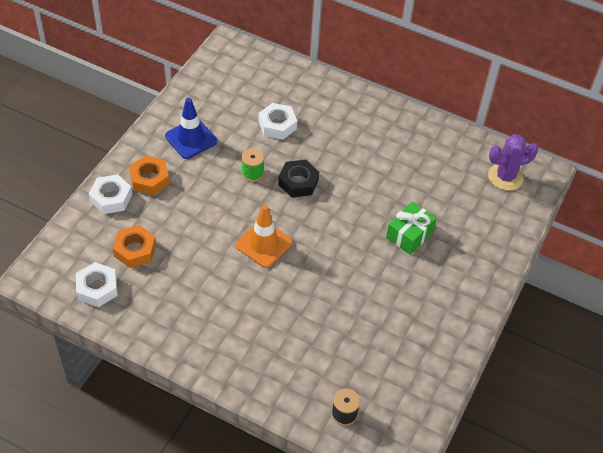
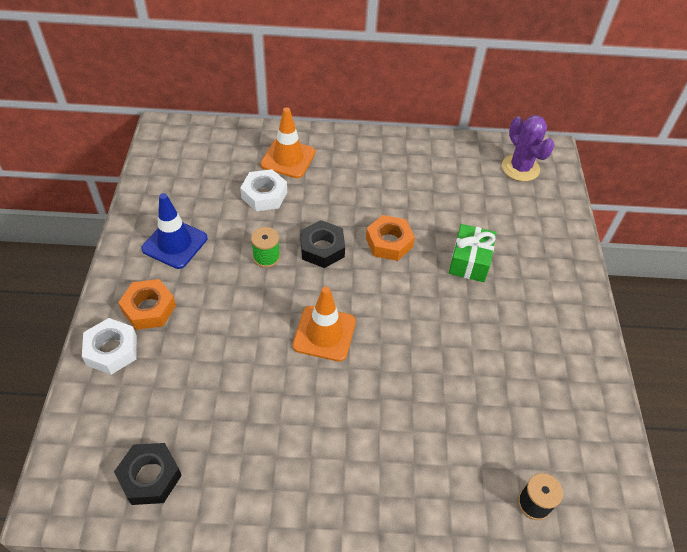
camera: 25 degrees left, 0 degrees up
white nut [76,262,118,307] -> black nut [114,443,182,505]
orange nut [113,225,156,268] -> orange nut moved to [366,215,415,261]
purple cactus [488,134,538,191] -> purple cactus turned 75 degrees counterclockwise [502,115,554,182]
none -> orange traffic cone [260,107,316,178]

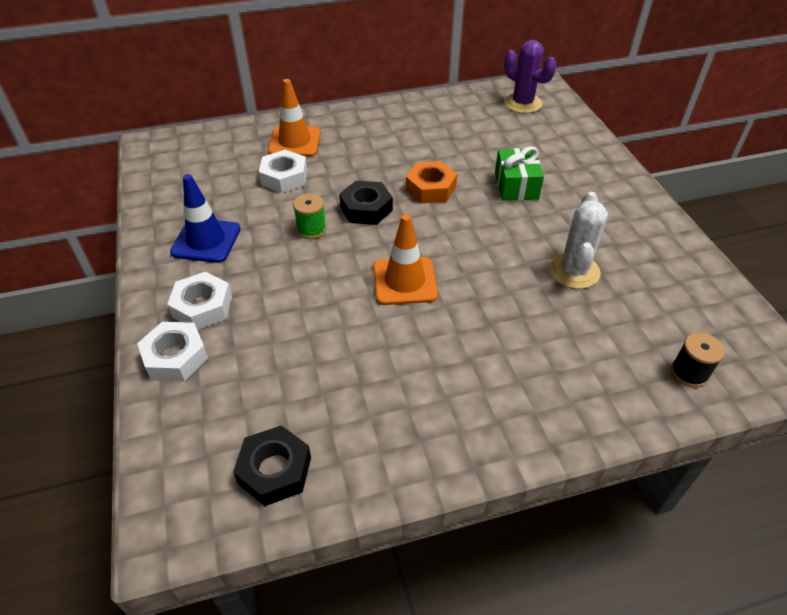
camera: 15 degrees left, 5 degrees down
orange nut [118,279,176,330] -> white nut [167,271,232,330]
none -> white cactus [549,192,608,289]

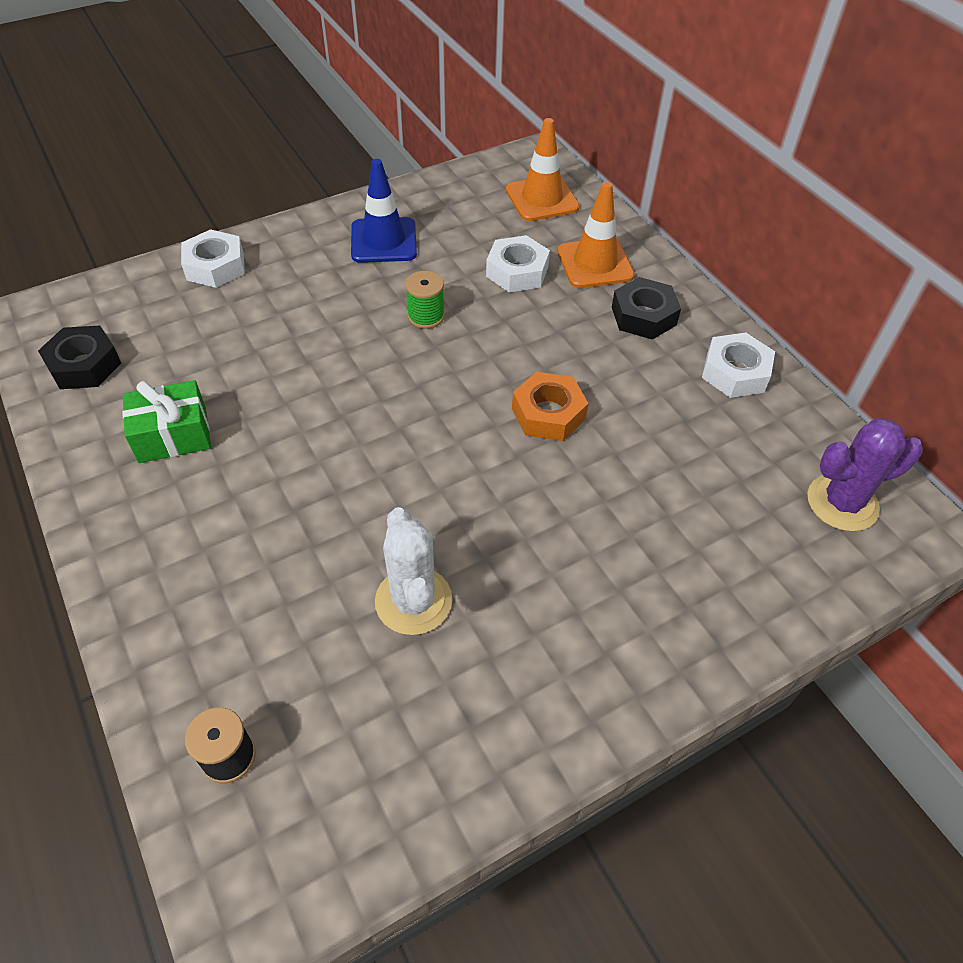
camera: 75 degrees right, 5 degrees up
white nut [167,271,232,330] -> white nut moved to [702,333,775,398]
black nut [339,181,393,225] -> black nut moved to [612,277,681,340]
orange traffic cone [373,214,438,305] -> orange traffic cone moved to [506,118,580,221]
green gift [495,147,544,201] -> green gift moved to [122,380,211,463]
purple cactus [504,40,557,113] -> purple cactus turned 45 degrees clockwise [807,418,923,532]
white cactus [549,192,608,289] -> white cactus turned 75 degrees clockwise [375,507,453,635]

